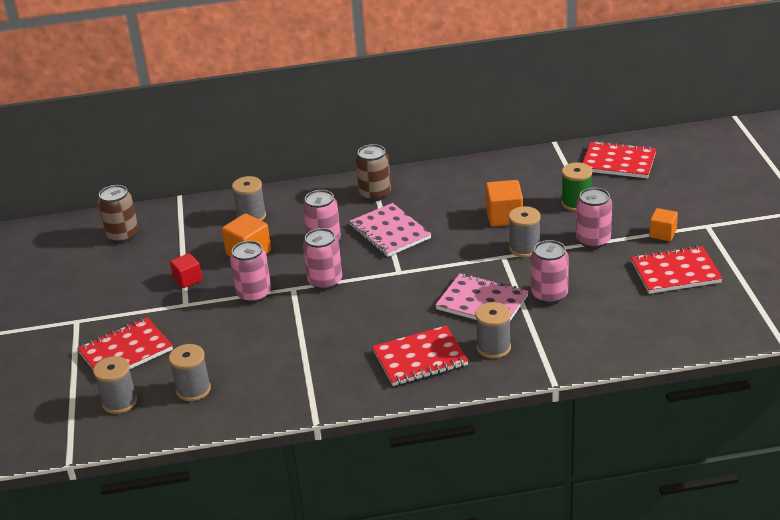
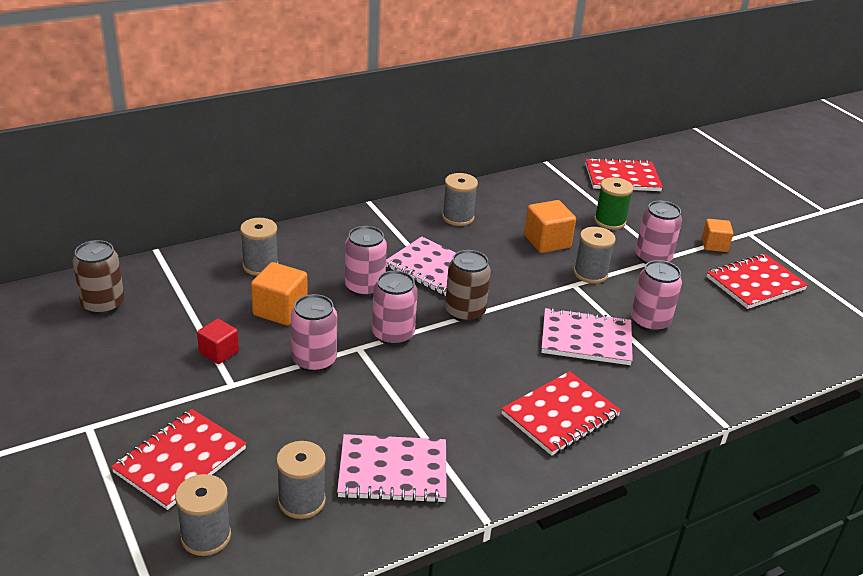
camera: 25 degrees left, 0 degrees up
brown can [356,144,391,201] -> brown can moved to [445,250,491,322]
grey spool [475,302,511,359] -> grey spool moved to [442,173,478,226]
none -> pink notebook [337,434,447,503]

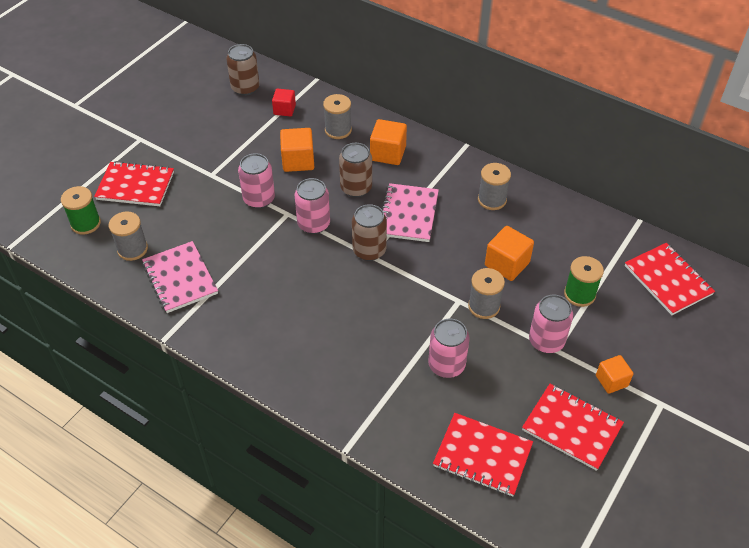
camera: 65 degrees right, 15 degrees up
grey spool [175,474,231,556] -> green spool [61,186,101,235]
red cube [197,319,239,364] -> red cube moved to [272,89,296,117]
pink can [345,226,387,297] -> brown can [339,143,372,197]
red notebook [501,371,621,456] -> red notebook moved to [433,413,533,496]
pink notebook [541,308,633,365] -> none
none -> orange cube [370,119,407,165]

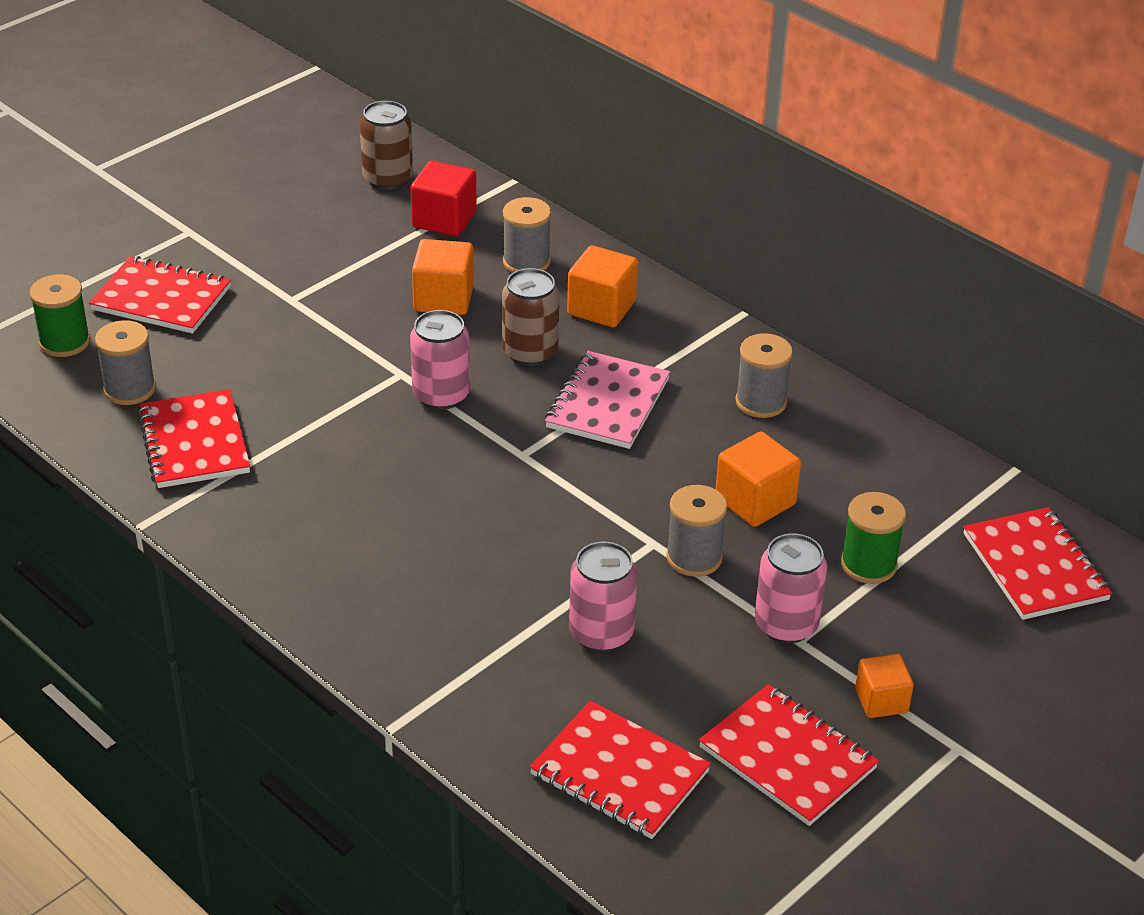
camera: 10 degrees right, 10 degrees down
pink notebook [142,241,218,313] -> red notebook [138,389,250,488]
pink can [238,153,275,209] -> none
red cube [272,89,296,117] -> red cube [411,161,477,237], size x1.52
brown can [352,204,387,261] -> none

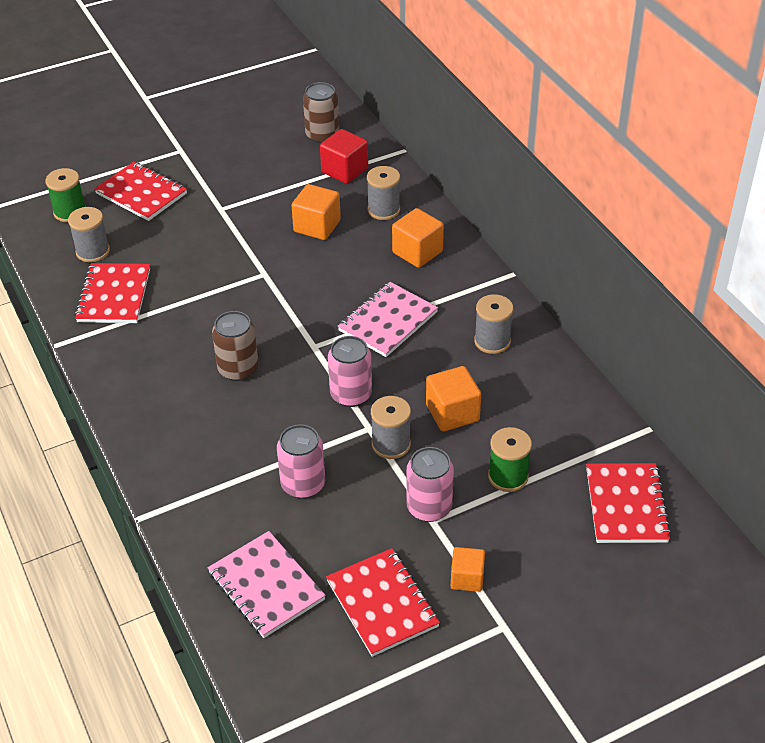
camera: 20 degrees right, 5 degrees up
pink can [410,310,470,410] -> pink can moved to [328,336,372,407]
brown can [502,268,559,366] -> brown can moved to [212,311,259,381]
red notebook [530,701,711,839] -> pink notebook [208,531,326,638]

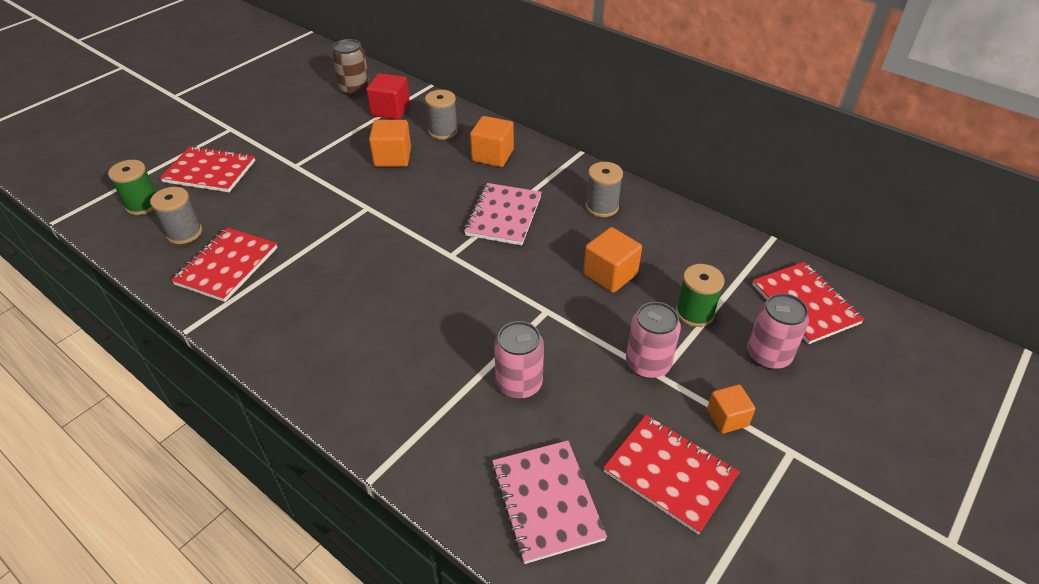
camera: 25 degrees left, 0 degrees up
red notebook [75,263,150,323] -> red notebook turned 45 degrees clockwise [171,228,278,302]
pink notebook [208,531,326,638] -> pink notebook turned 45 degrees clockwise [492,440,607,564]
brown can [212,311,259,381] -> none
pink can [328,336,372,407] -> pink can moved to [747,293,809,369]
grey spool [371,396,411,459] -> none

